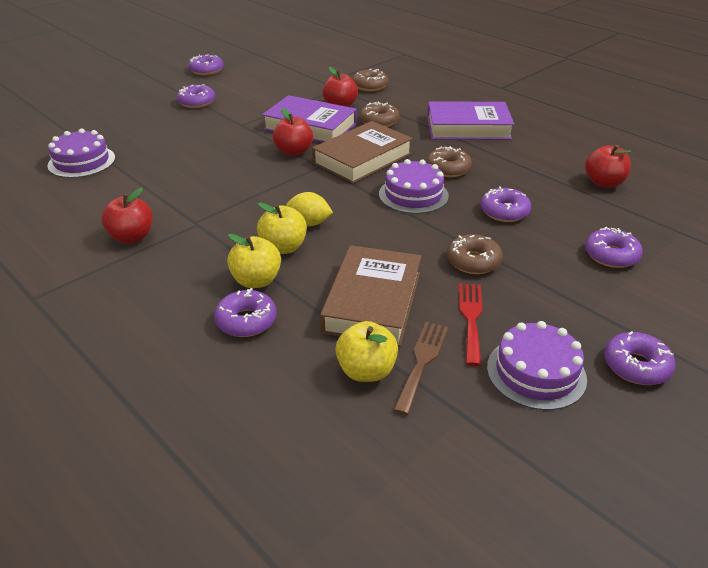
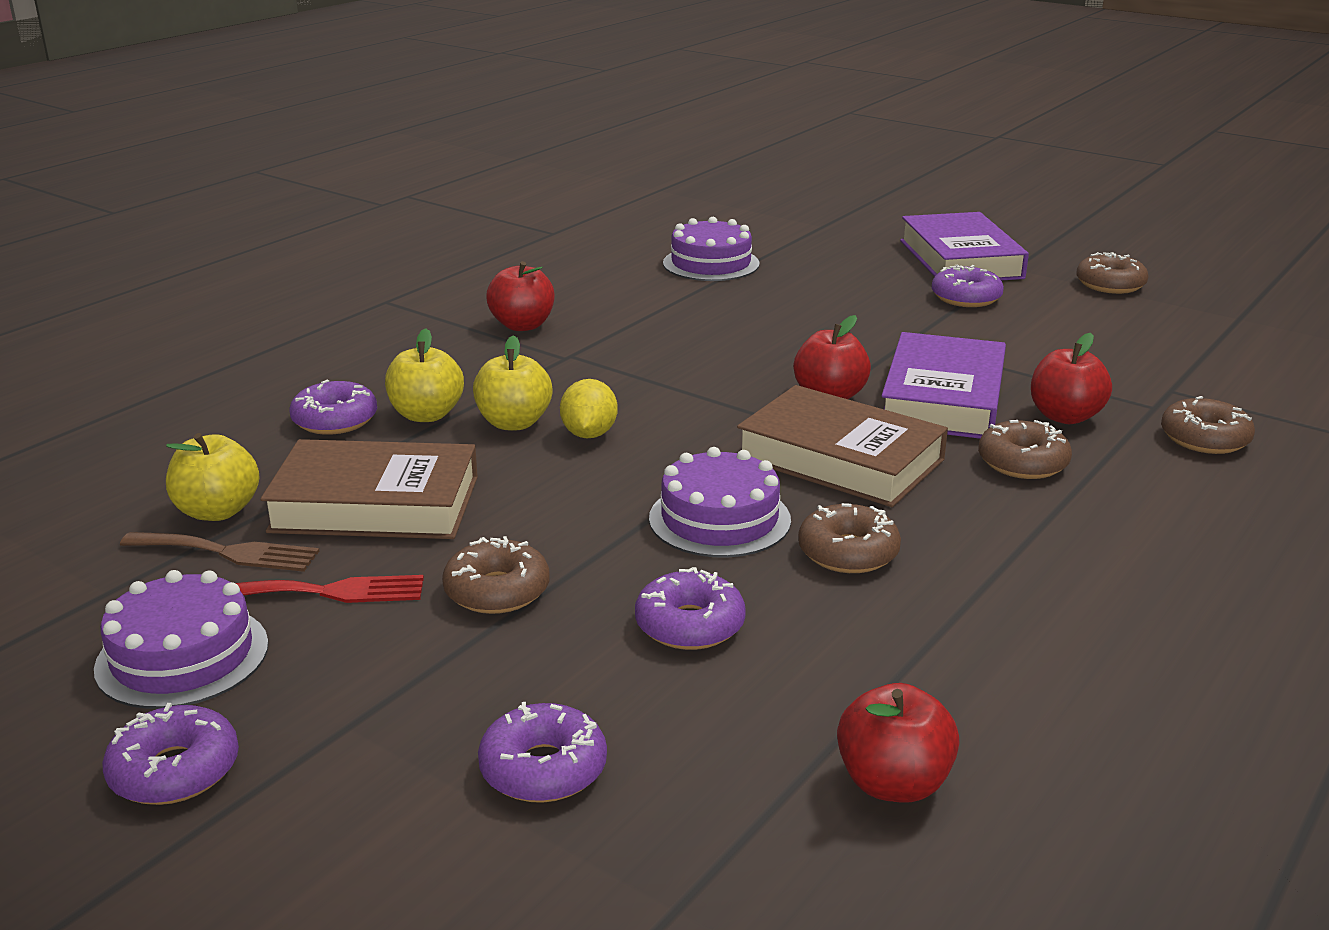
camera: 80 degrees right, 10 degrees down
purple donut [188,54,224,75] -> brown donut [1076,252,1149,294]
purple book [427,102,514,140] -> purple book moved to [900,212,1029,281]

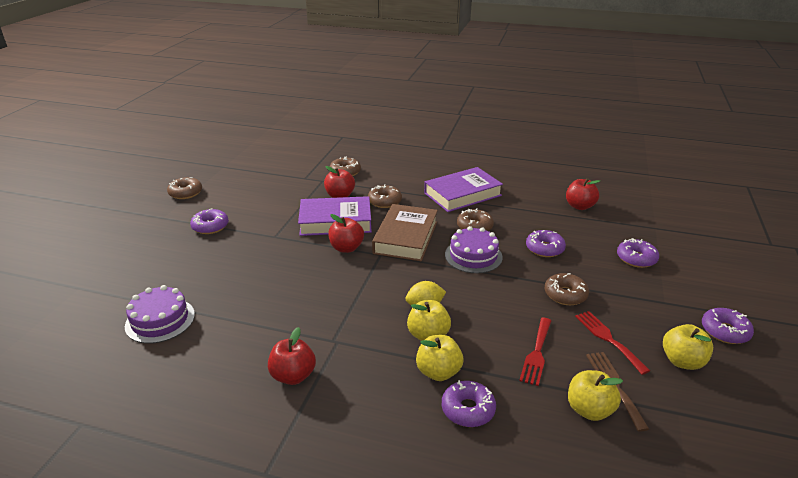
camera: 110 degrees left, 5 degrees up
purple cake [94,570,268,709] -> yellow apple [663,324,713,370]
brown book [260,439,478,539] -> red fork [519,318,551,386]
purple book [900,212,1029,281] -> purple book moved to [424,167,503,212]

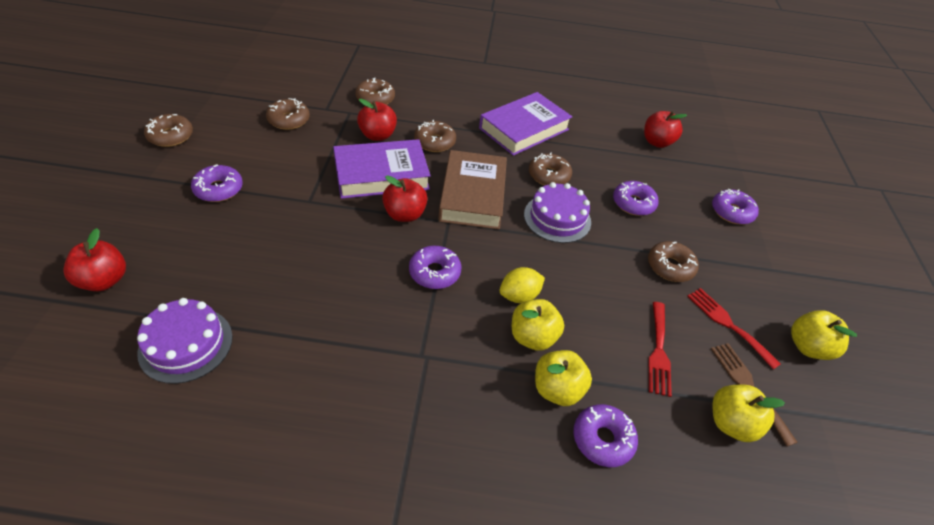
camera: 15 degrees left, 15 degrees up
red apple [268,327,316,385] -> red apple moved to [64,228,126,291]
purple donut [702,308,754,344] -> purple donut moved to [409,246,461,289]
none -> brown donut [266,98,310,130]

